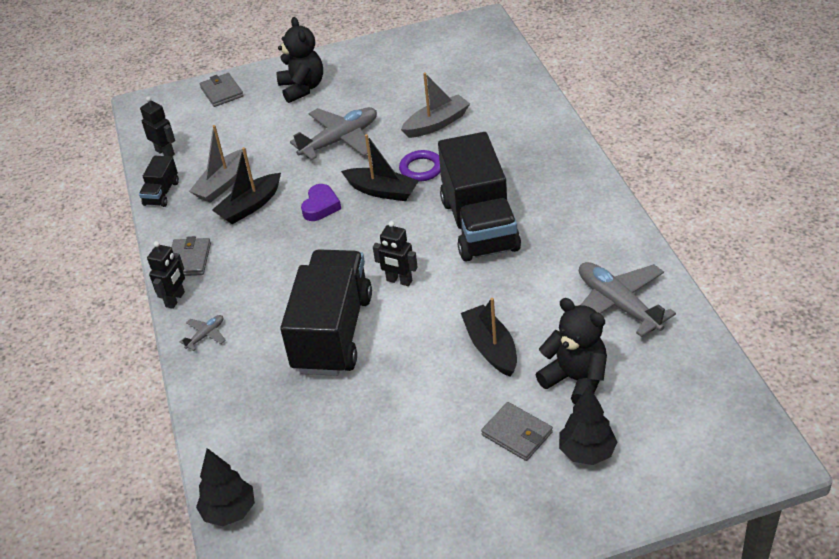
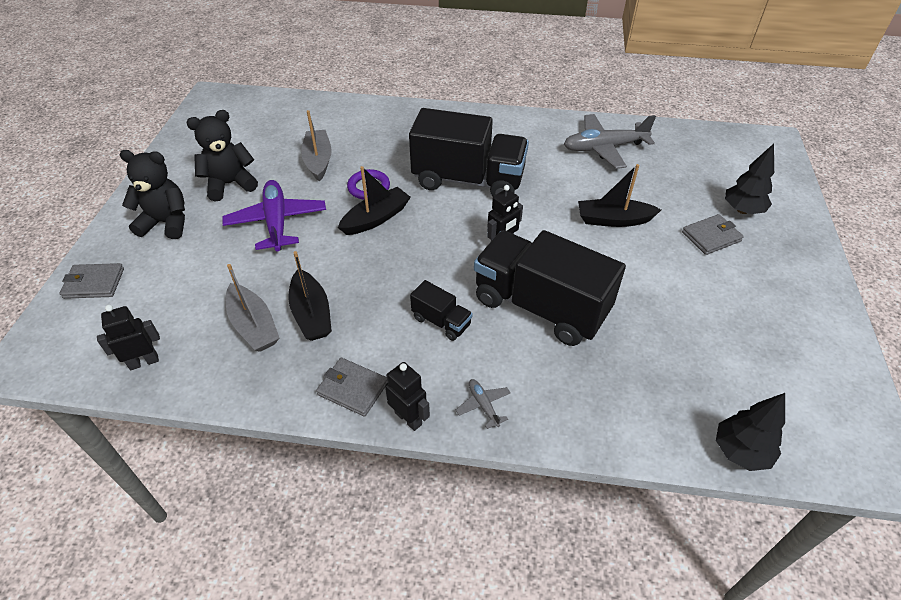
camera: 70 degrees left, 5 degrees up
black truck [139,156,179,207] -> black truck moved to [410,280,473,341]
grey plane [290,107,377,160] -> purple plane [223,180,326,251]
purple heart [301,184,341,221] -> none
black teddy bear [536,298,607,404] -> black teddy bear moved to [186,110,258,201]

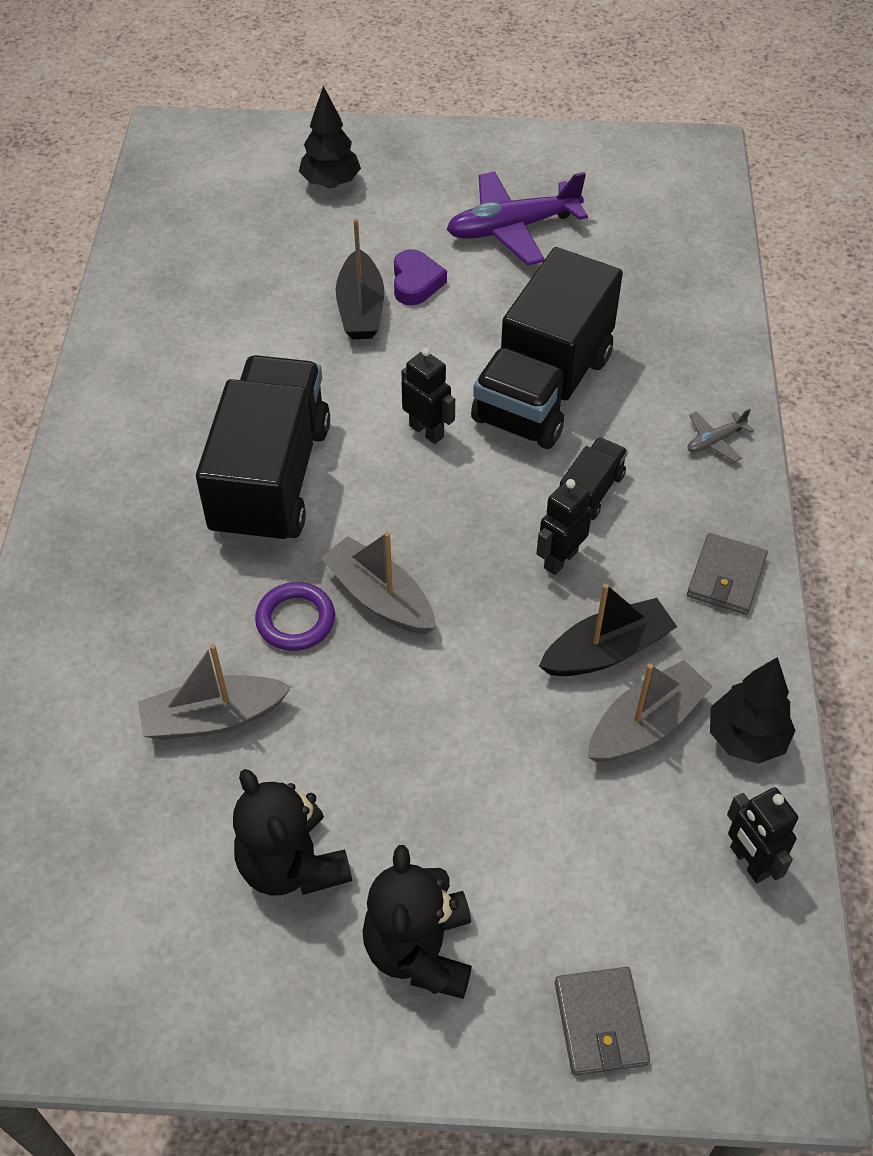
camera: 95 degrees left, 5 degrees up
purple plane [223,180,326,251] -> purple plane moved to [446,171,588,265]
black boat [338,166,411,235] -> grey boat [321,532,436,634]
black robot [385,362,430,431] -> black robot moved to [536,479,592,575]
grey plane [564,114,656,169] -> none
grey wallet [682,214,744,255] -> none
black tree [716,393,785,471] -> black tree moved to [710,657,796,764]
none -> purple heart [394,249,447,305]

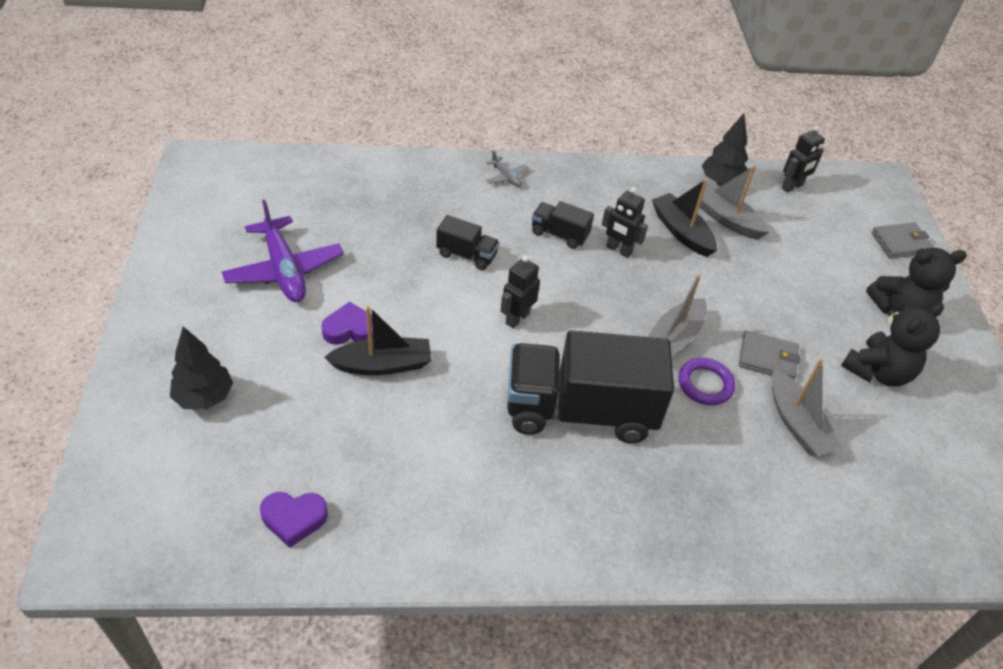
camera: 100 degrees left, 5 degrees down
black truck [471,247,623,449] -> black truck [436,215,499,270], size x0.44
grey wallet [687,533,768,615] -> grey wallet moved to [739,330,800,380]
none -> purple heart [260,492,328,548]

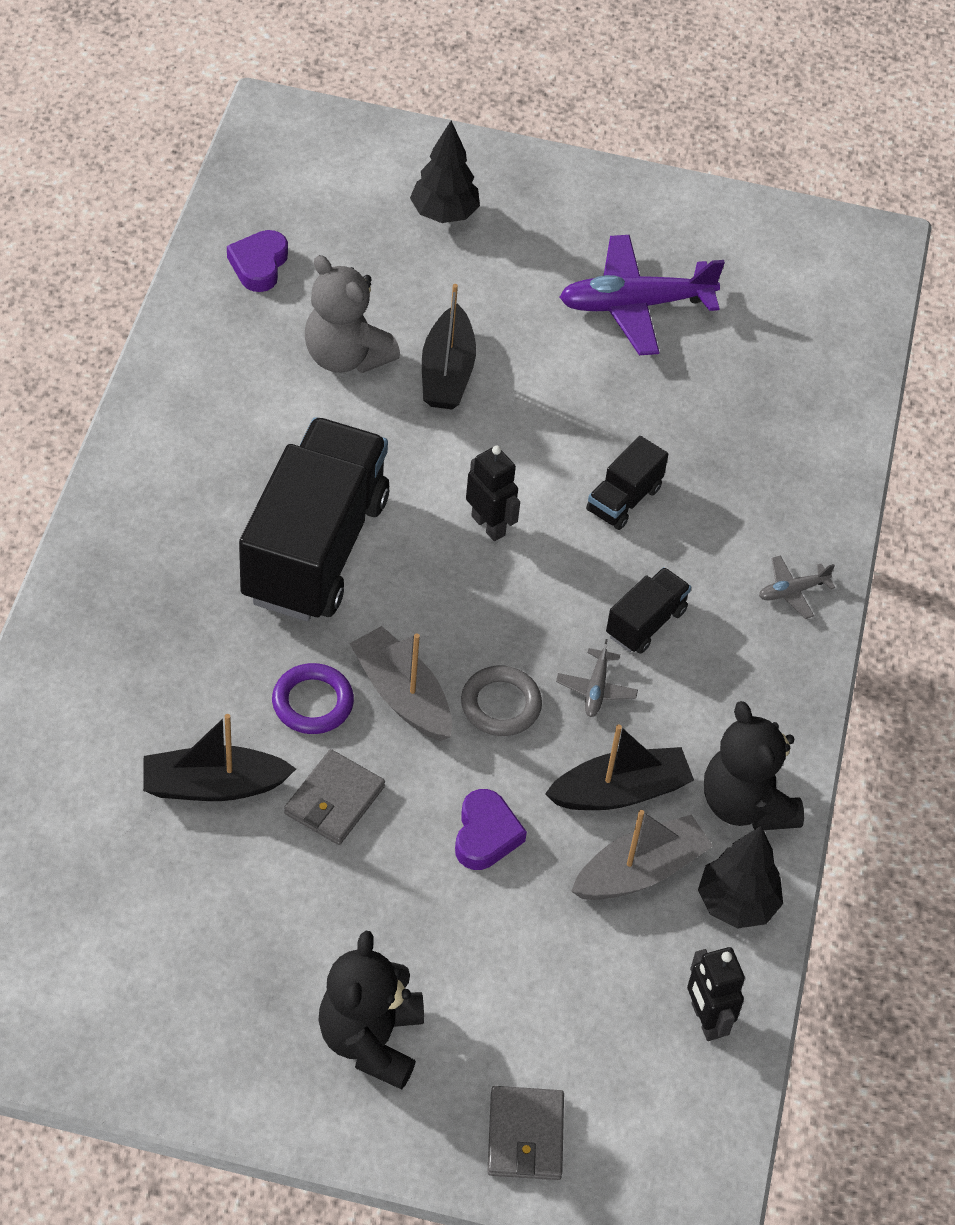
camera: 105 degrees right, 5 degrees up
purple heart [321,302,373,345] -> purple heart moved to [455,789,527,870]
black robot [602,187,648,258] -> grey plane [556,639,638,717]
grey boat [771,359,843,456] -> black boat [143,714,296,801]
black teddy bear [841,303,944,387] -> black teddy bear moved to [704,701,804,830]
none -> grey teddy bear [305,255,400,373]
none -> grey ring [461,666,542,736]

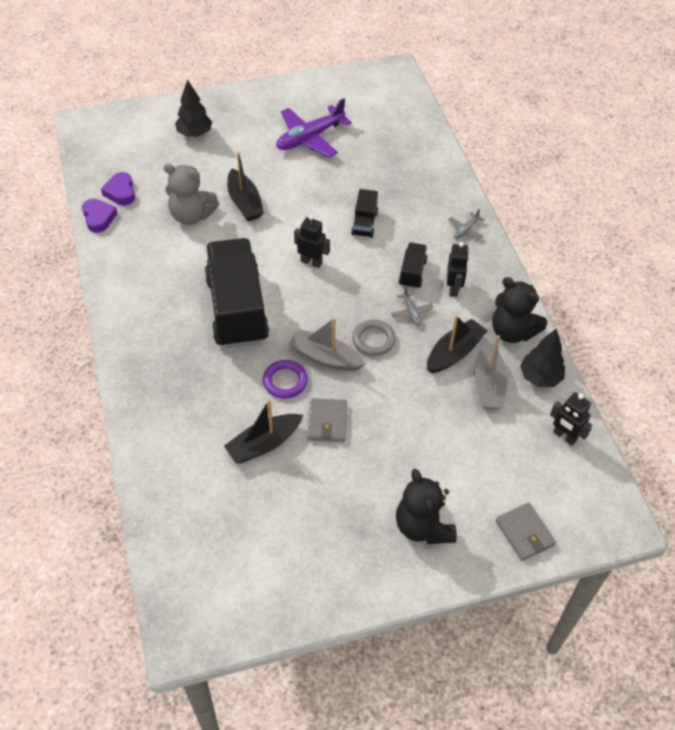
camera: 25 degrees left, 0 degrees up
purple heart [455,789,527,870] -> purple heart moved to [82,199,117,233]
grey boat [571,810,713,900] -> grey boat turned 150 degrees clockwise [474,335,507,409]
none -> black robot [447,242,469,297]

